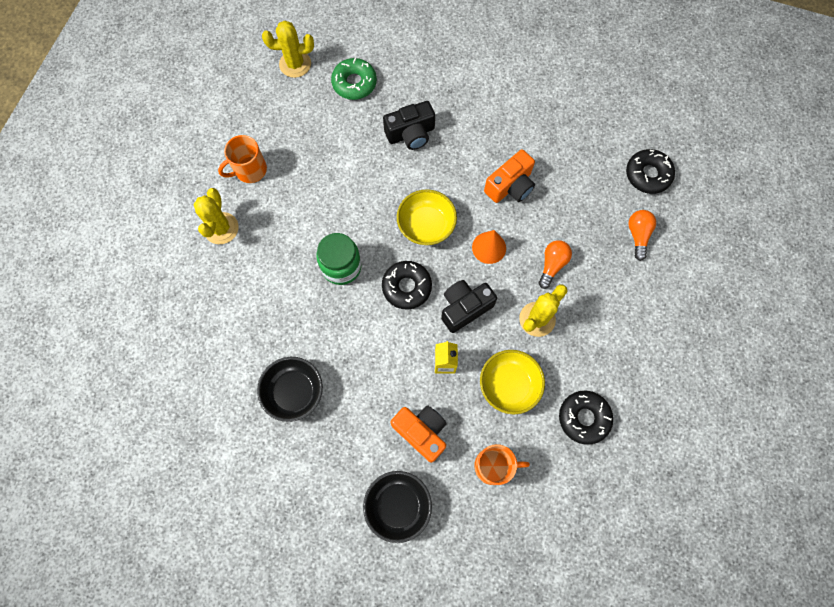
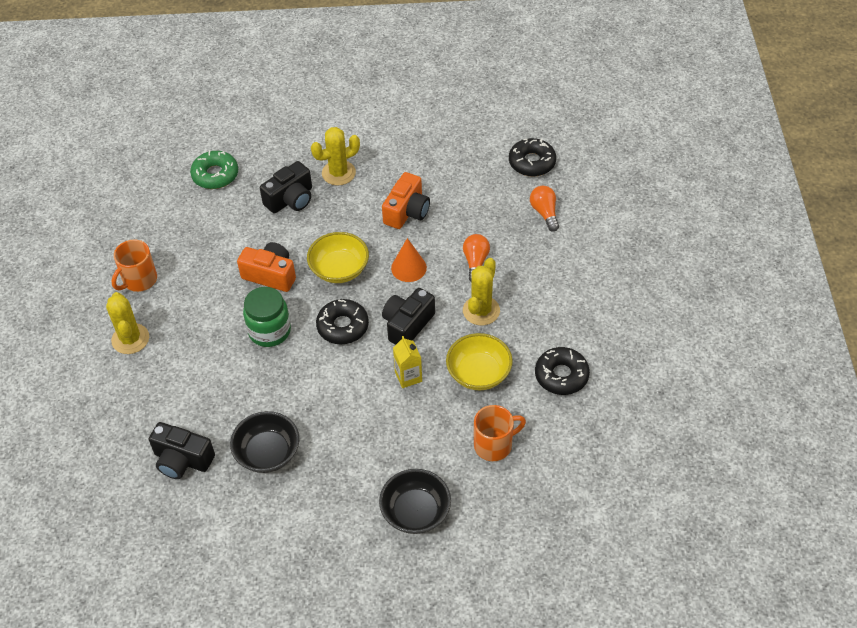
camera: 20 degrees left, 20 degrees down
yellow cactus [262,20,314,78] -> yellow cactus moved to [311,127,360,185]
orange camera [391,405,447,463] -> orange camera moved to [237,242,296,292]
none -> black camera [149,422,215,479]

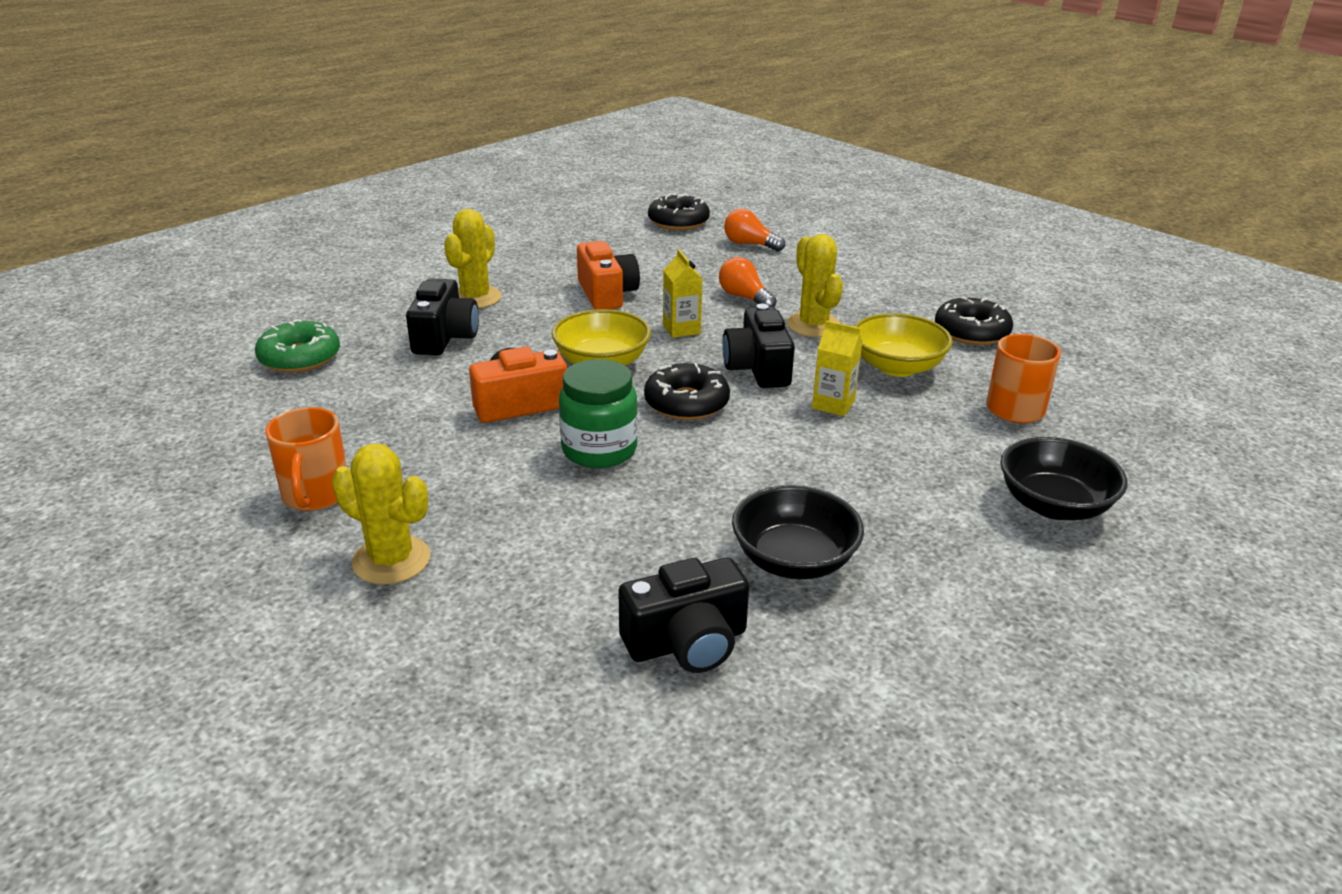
camera: 45 degrees left, 20 degrees down
orange cone [391,238,427,282] -> yellow carton [663,249,702,338]

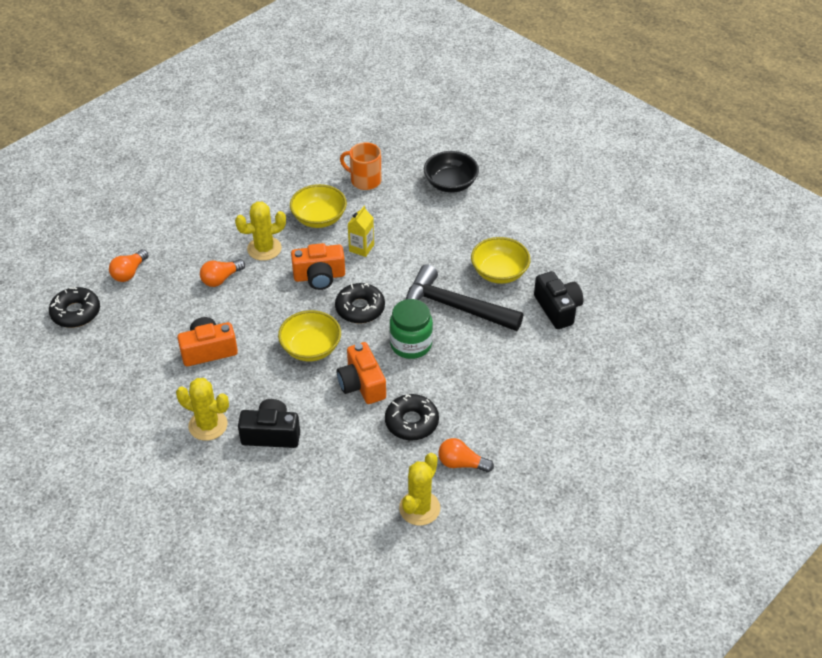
camera: 90 degrees left, 15 degrees up
green donut [255,319,340,373] -> none
orange mug [265,407,347,511] -> orange light bulb [438,438,494,472]
yellow cactus [332,443,430,585] -> yellow cactus moved to [399,453,440,526]
yellow carton [663,249,702,338] -> none
black camera [722,304,795,388] -> orange camera [291,243,345,290]
black bowl [732,485,864,579] -> yellow bowl [471,237,531,284]
black donut [935,297,1013,345] -> black donut moved to [385,394,439,441]
none -> black hammer [406,264,523,331]

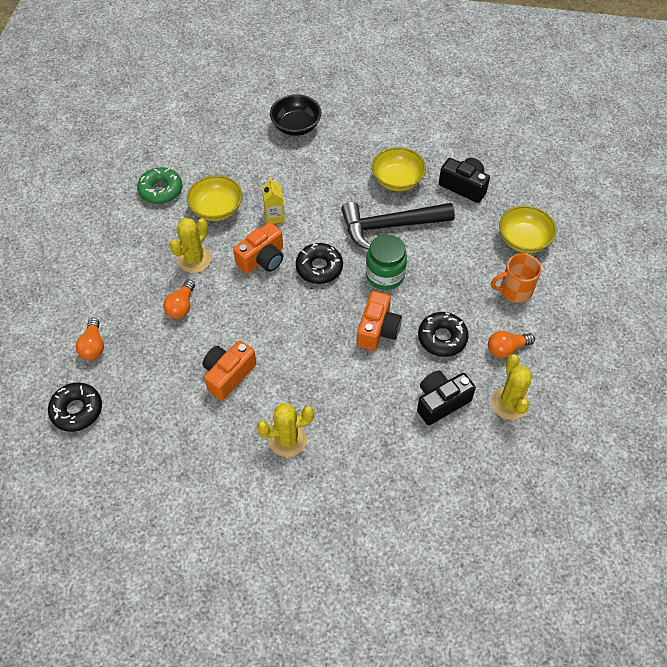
camera: 35 degrees left, 10 degrees up
black camera [238,399,300,448] -> black camera moved to [417,370,476,425]
yellow bowl [278,310,341,361] -> yellow bowl moved to [499,205,557,253]
orange camera [337,342,386,404] -> orange camera turned 105 degrees counterclockwise [357,291,402,351]
orange mug [340,142,381,190] -> orange mug moved to [491,253,541,303]
none -> green donut [137,167,182,204]

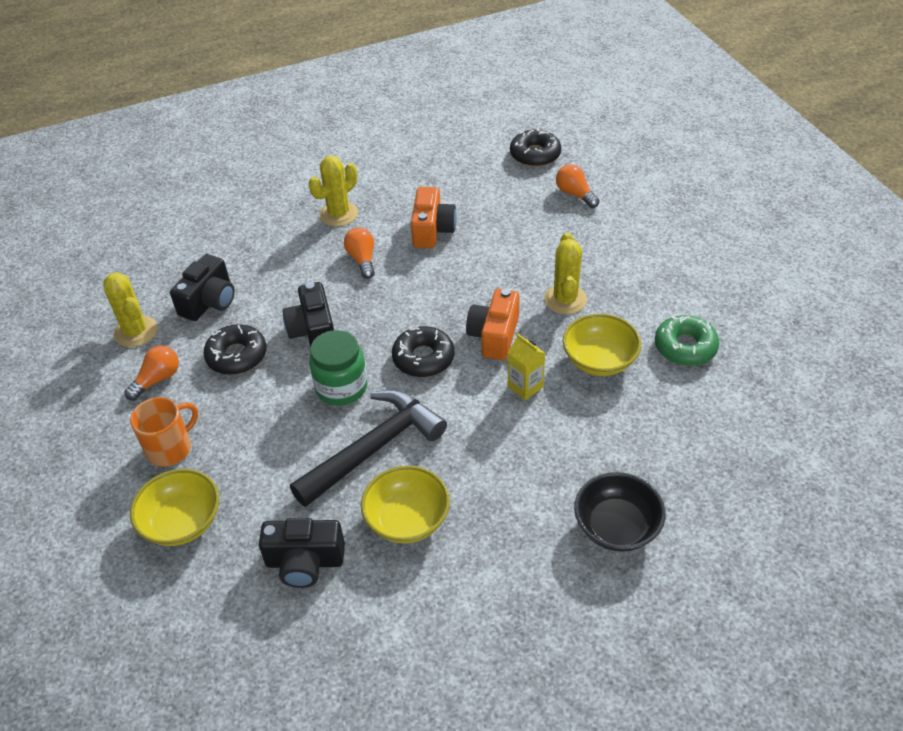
camera: 150 degrees right, 10 degrees down
orange light bulb [163,280,195,319] -> orange light bulb moved to [344,228,375,279]
orange camera [357,291,402,351] -> black camera [283,282,334,348]

